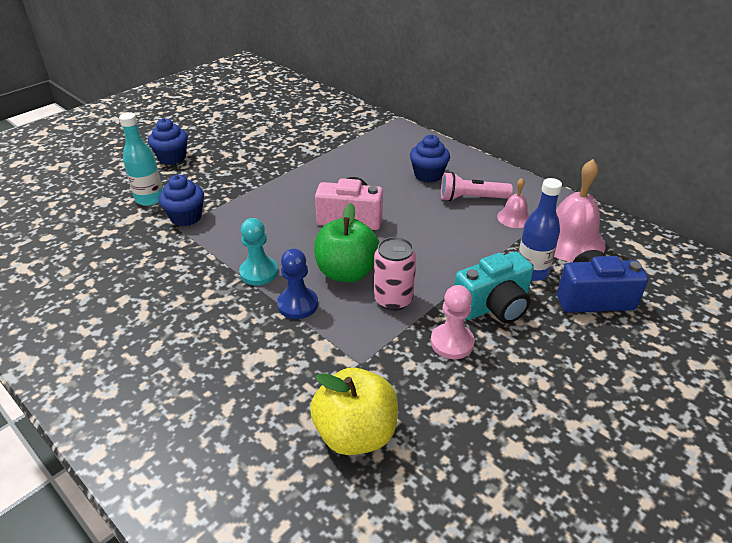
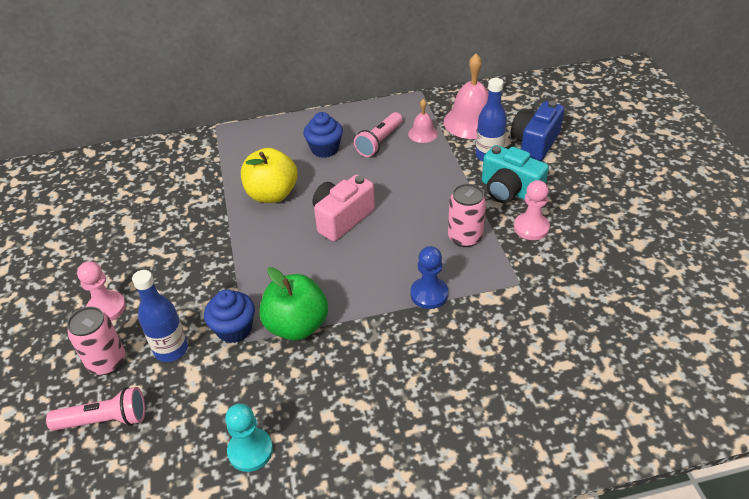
camera: 55 degrees left, 5 degrees up
turquoise bottle [119,112,163,206] -> blue bottle [132,270,188,362]
blue cupcake [148,118,188,165] -> pink pawn [77,261,126,321]
turquoise pawn [239,218,278,285] -> turquoise pawn moved to [225,403,273,472]
yellow apple [310,368,398,455] -> yellow apple moved to [241,148,297,203]
green apple [314,203,380,282] -> green apple moved to [259,267,328,341]
turquoise camera [454,252,534,323] -> turquoise camera turned 120 degrees clockwise [482,145,549,203]
none -> pink flashlight [46,387,145,431]
none -> pink can [67,306,125,375]

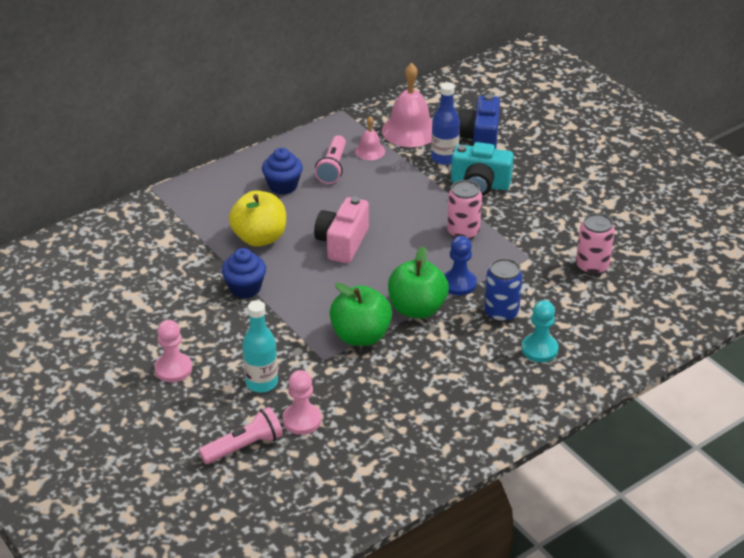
camera: 25 degrees left, 5 degrees down
pink can [67,306,125,375] -> pink can moved to [576,213,615,275]
blue bottle [132,270,188,362] -> turquoise bottle [242,300,278,393]
blue cupcake [204,289,255,343] -> blue cupcake moved to [222,248,266,299]
turquoise pawn [225,403,273,472] -> turquoise pawn moved to [521,300,558,362]
pink pawn [514,180,550,240] -> pink pawn moved to [283,370,321,435]
none -> green apple [388,246,449,319]
none -> blue can [484,258,523,323]

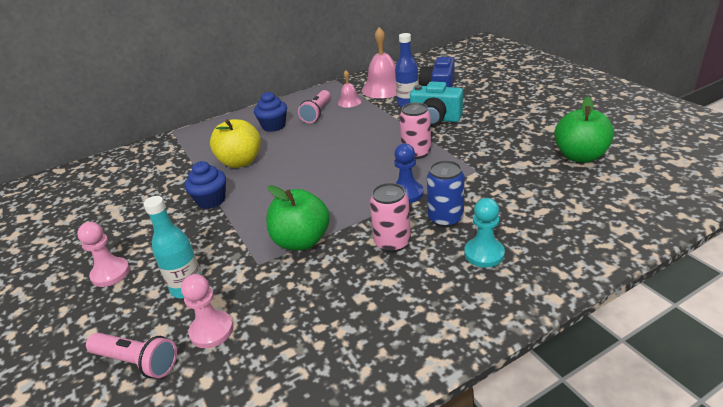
camera: 10 degrees right, 5 degrees down
pink flashlight [198,407,283,464] -> pink flashlight turned 45 degrees clockwise [86,333,177,378]
pink camera [314,197,369,263] -> none
green apple [388,246,449,319] -> green apple moved to [554,97,614,163]
pink can [576,213,615,275] -> pink can moved to [370,183,411,252]

